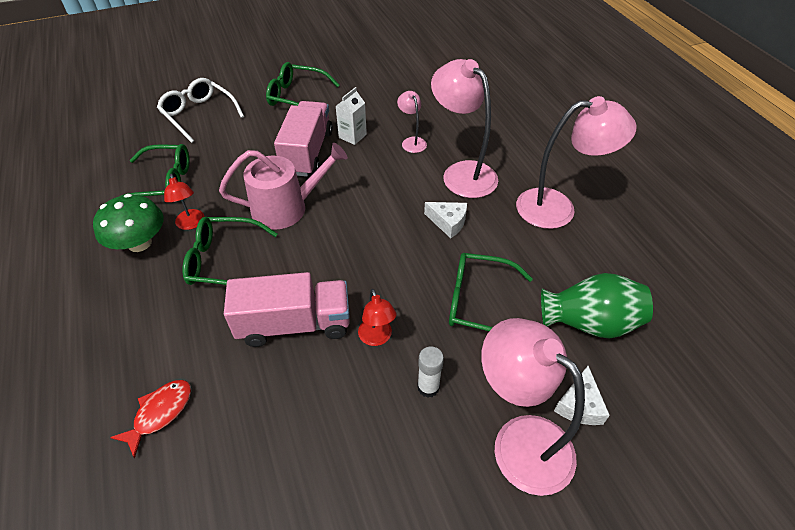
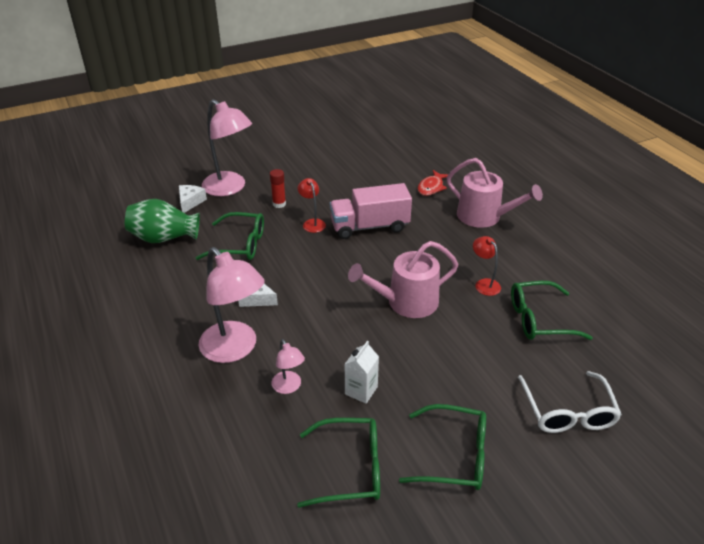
camera: 175 degrees right, 10 degrees down
green mushroom [93,194,163,252] -> none
white glasses [157,78,244,143] -> white glasses turned 45 degrees clockwise [518,371,622,433]
green glasses [182,217,277,285] -> green glasses moved to [297,418,380,508]
pink truck [274,101,333,177] -> none
white glue stick [417,346,444,398] -> red glue stick [270,169,286,208]
pink lamp [516,96,637,229] -> none
none -> pink watering can [447,158,543,228]

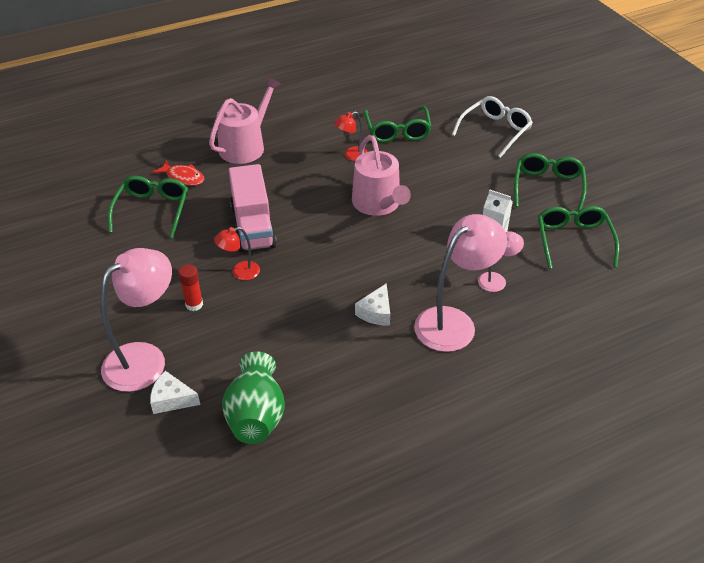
camera: 90 degrees left, 5 degrees up
green glasses [196,212,264,260] -> green glasses moved to [108,176,188,238]
white glasses [518,371,622,433] -> white glasses turned 45 degrees counterclockwise [452,96,533,158]

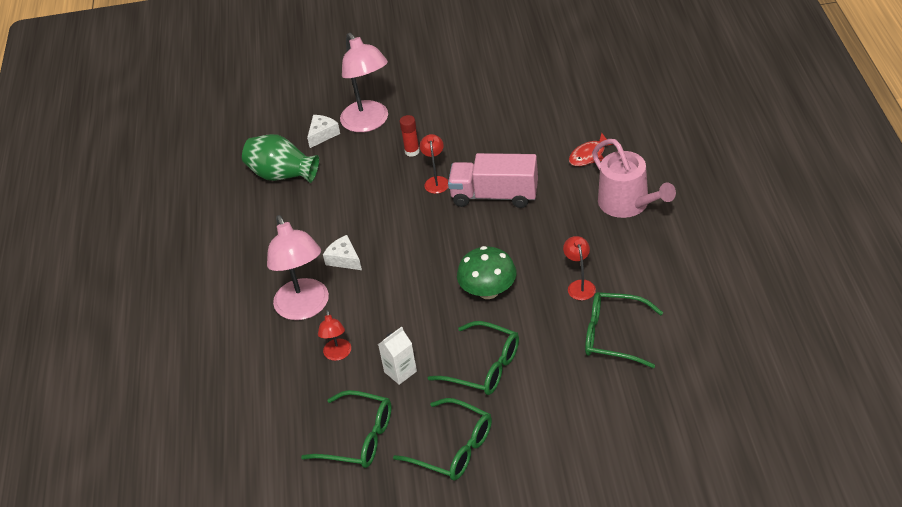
camera: 115 degrees right, 0 degrees up
green glasses [108,176,188,238] -> green glasses moved to [428,321,519,395]
pink watering can [352,135,411,216] -> green mushroom [457,246,517,299]
white glasses [452,96,533,158] -> none
pink lamp [478,231,524,292] -> red lamp [318,310,351,361]

